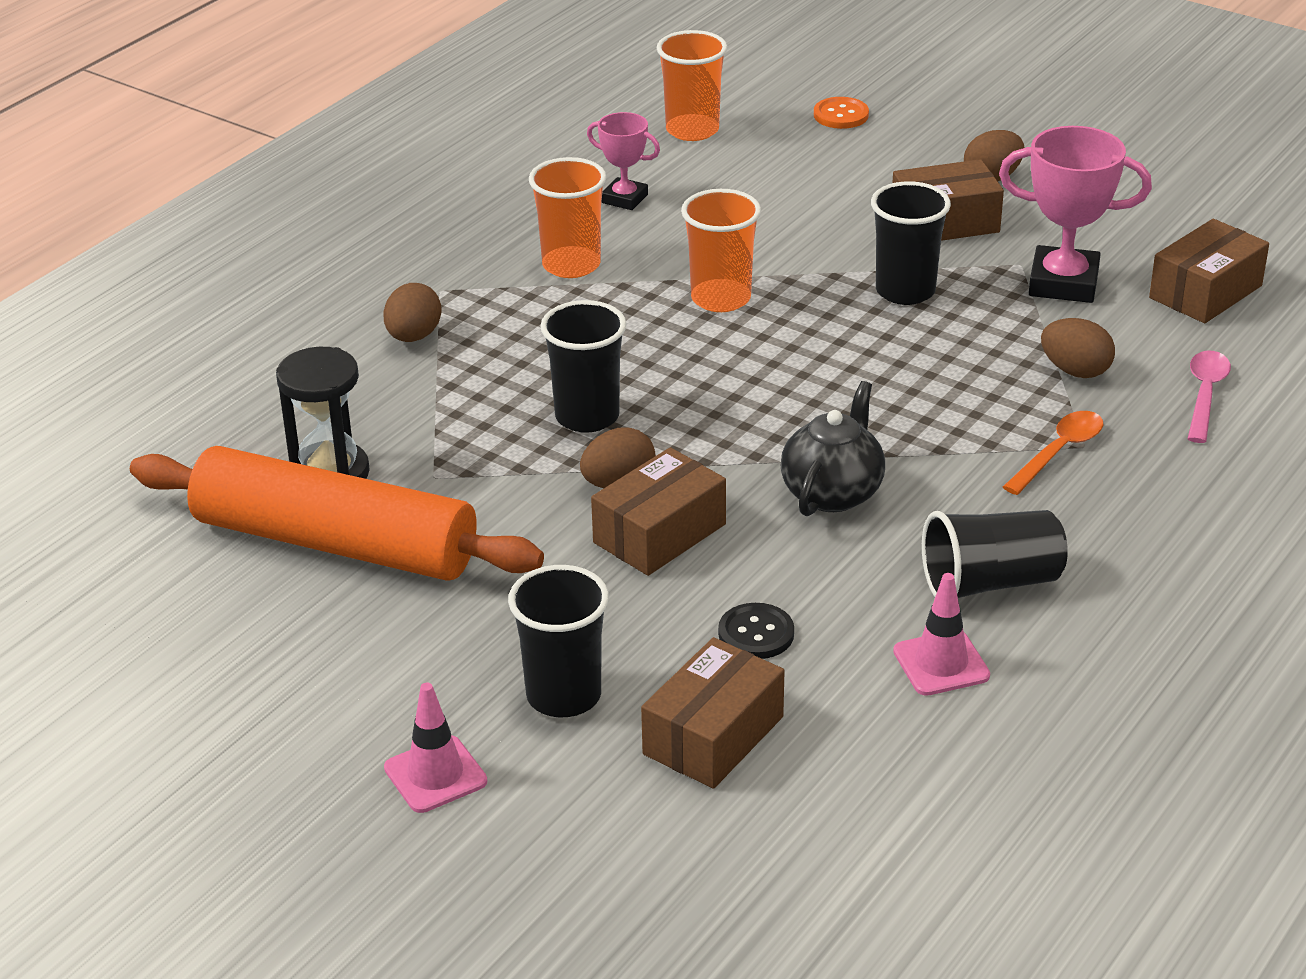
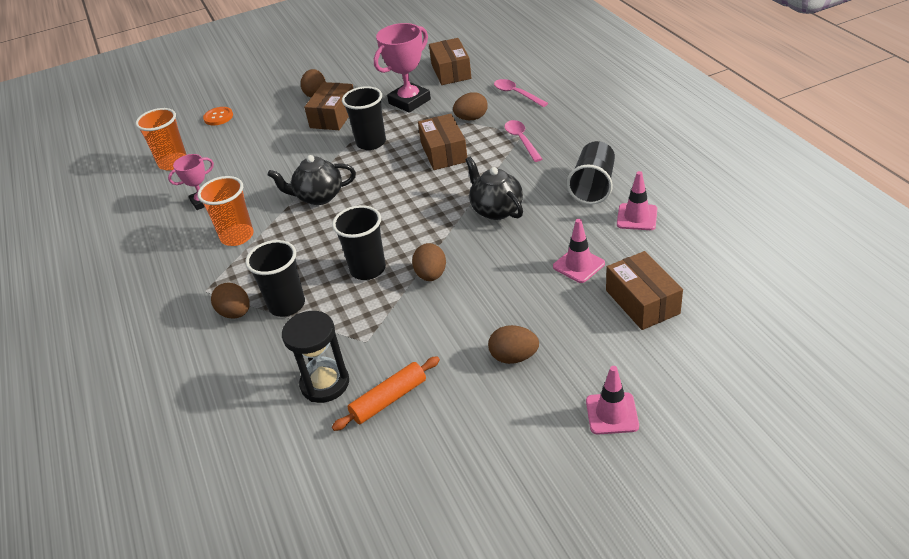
camera: 55 degrees left, 5 degrees up
orange rolling pin [130,446,544,580] -> orange rolling pin [332,356,440,431], size x0.46
black cup [508,565,609,717] -> black cup moved to [245,240,305,317]
brown box [591,447,726,576] -> brown box moved to [418,114,467,170]
orange cup [681,189,761,312] -> black teapot [268,155,356,205]
black button [718,603,794,659] -> pink traffic cone [553,219,605,283]
orange spoon [1003,411,1104,495] -> pink spoon [505,120,542,162]
none -> brown egg [488,325,539,364]

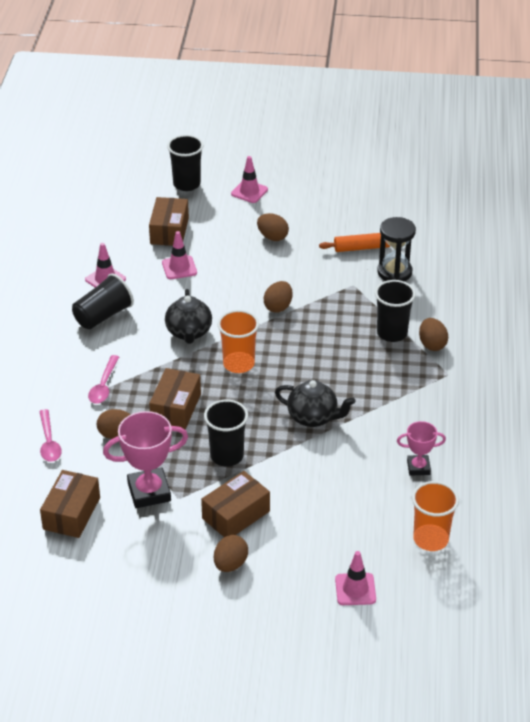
camera: 155 degrees left, 0 degrees up
orange cup [198,176,254,246] -> orange cup moved to [217,310,259,373]
orange button [203,107,233,125] -> pink traffic cone [335,551,376,605]
black cup [332,205,386,280] -> black cup moved to [167,135,203,191]

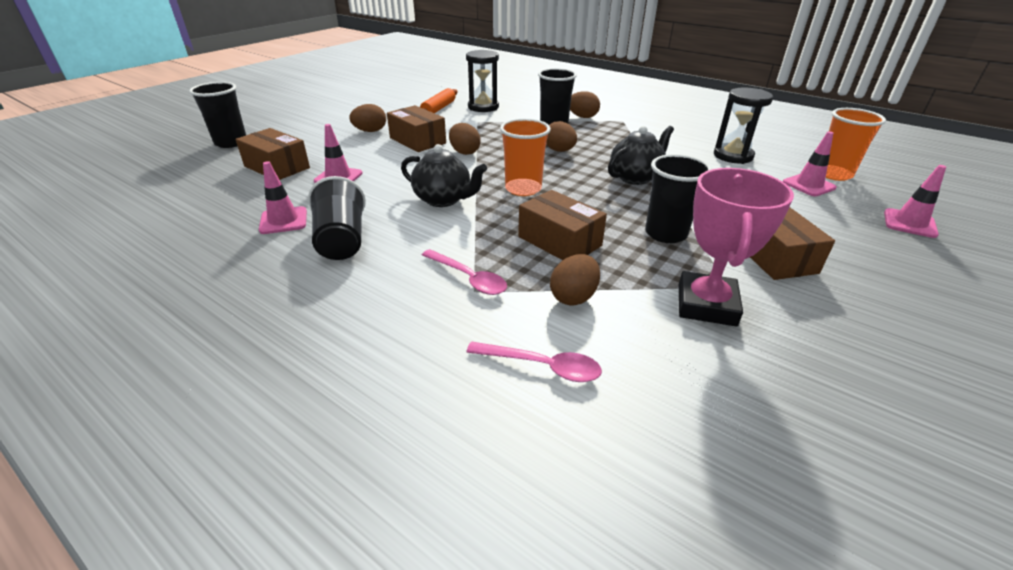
camera: 60 degrees left, 5 degrees down
brown box [40,470,100,538] -> brown box moved to [387,105,446,152]
brown egg [214,535,248,572] -> brown egg moved to [546,121,577,152]
pink traffic cone [231,156,268,203] -> pink traffic cone moved to [783,131,837,196]
pink trophy [397,421,446,476] -> black hourglass [714,88,773,164]

